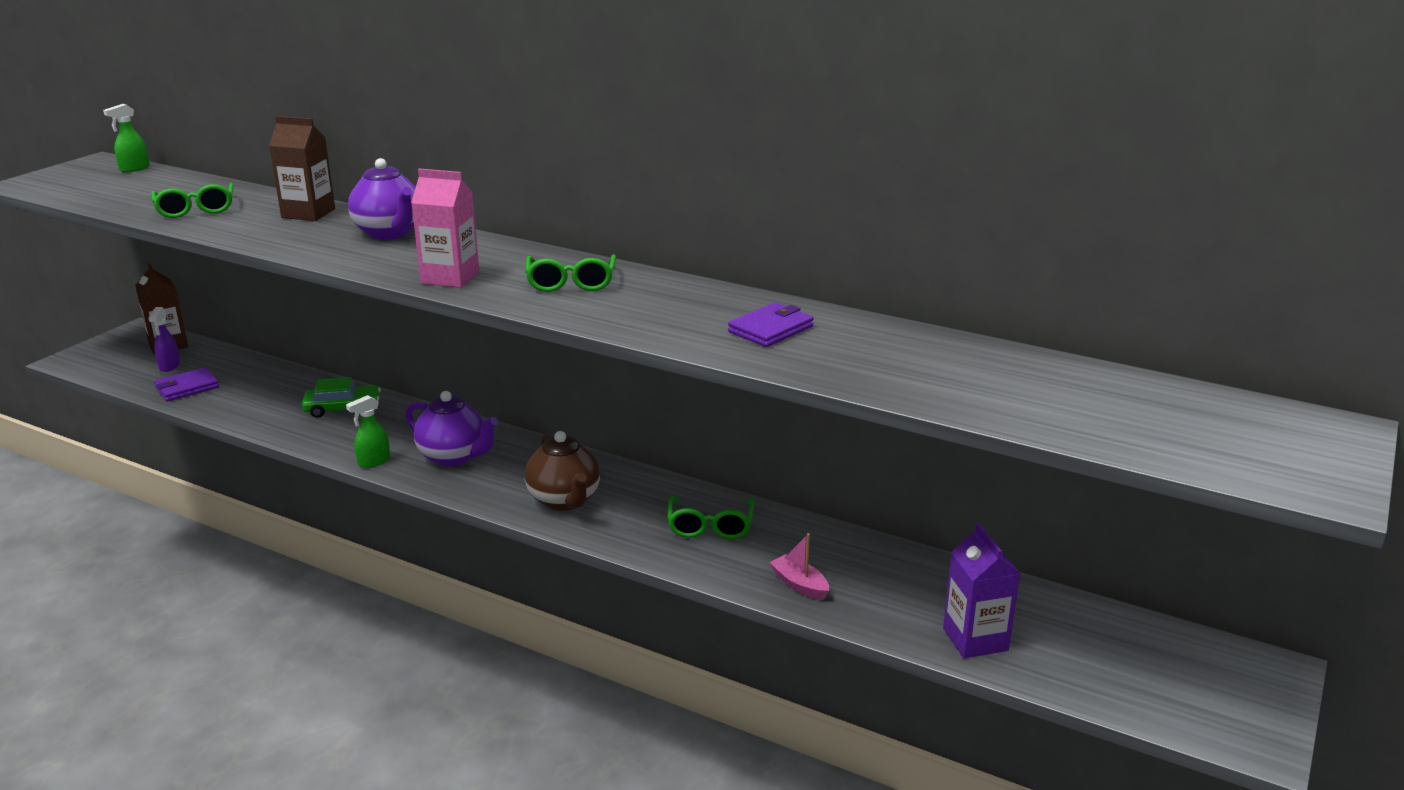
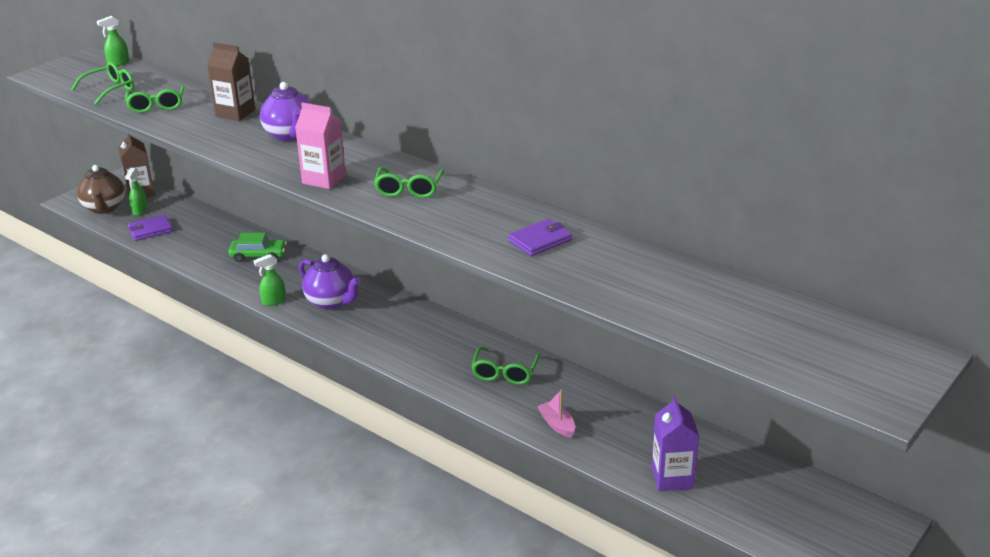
camera: 10 degrees right, 5 degrees up
purple spray bottle [149,307,180,372] -> green spray bottle [125,168,148,216]
brown teapot [525,431,600,511] -> brown teapot moved to [77,165,125,214]
none -> green glasses [71,62,134,105]

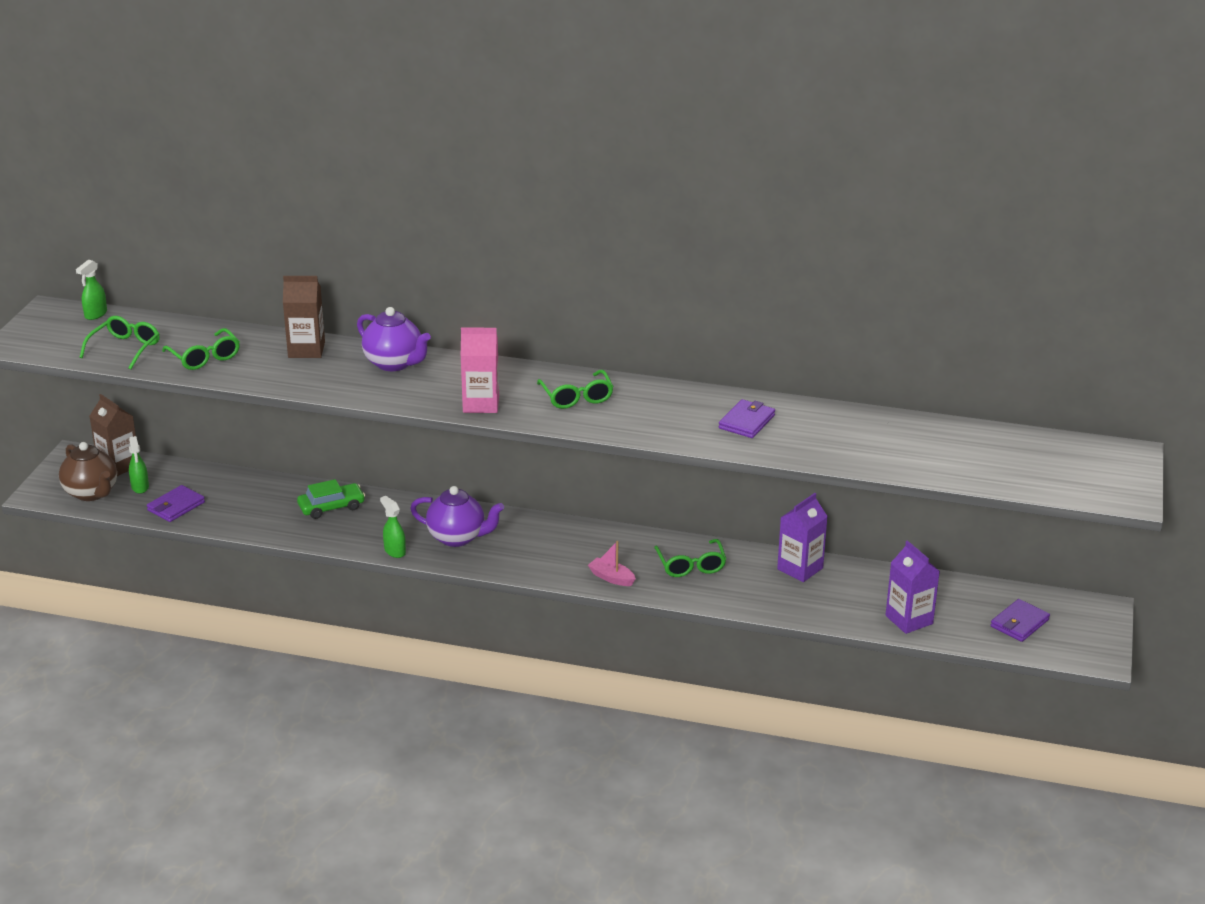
camera: 25 degrees left, 0 degrees up
green spray bottle [253,254,286,306] -> green spray bottle turned 105 degrees clockwise [380,496,406,558]
pink boat [537,389,575,438] -> pink boat moved to [588,541,636,586]
none -> purple carton [777,493,828,582]
none -> purple wallet [991,599,1050,642]

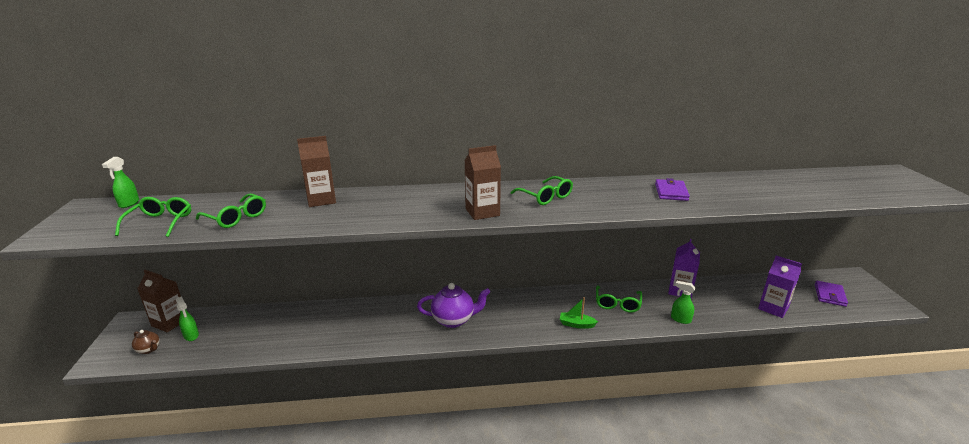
camera: 20 degrees left, 5 degrees down
brown teapot [59,442,117,501] -> brown teapot [132,330,160,354], size x0.52
purple wallet [147,485,205,522] -> none
green car [297,479,365,519] -> none
purple teapot [357,307,431,371] -> none
green spray bottle [380,496,406,558] -> green spray bottle moved to [671,281,695,324]
pink carton [461,327,499,413] -> brown carton [465,145,501,220]
pink boat [588,541,636,586] -> green boat [560,297,598,329]
green glasses [654,539,726,577] -> green glasses turned 45 degrees clockwise [596,285,642,313]

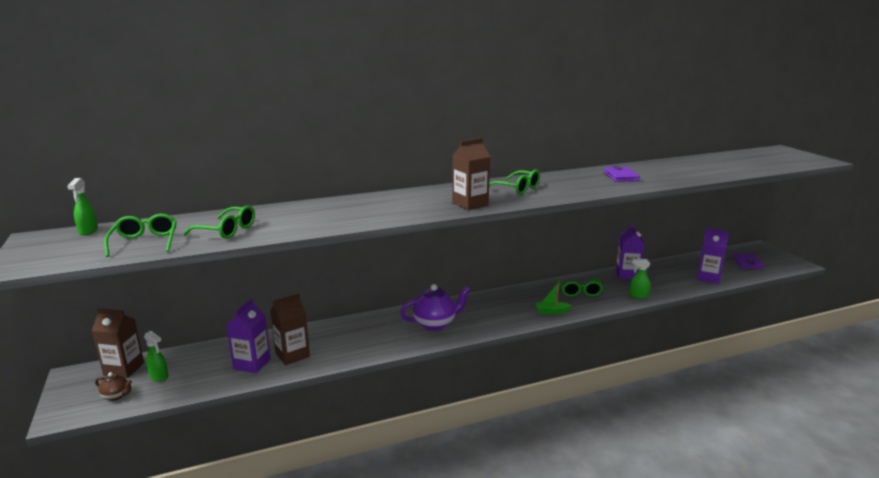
camera: 15 degrees left, 5 degrees down
brown carton [297,136,336,207] -> brown carton moved to [270,294,310,365]
none -> purple carton [226,299,271,373]

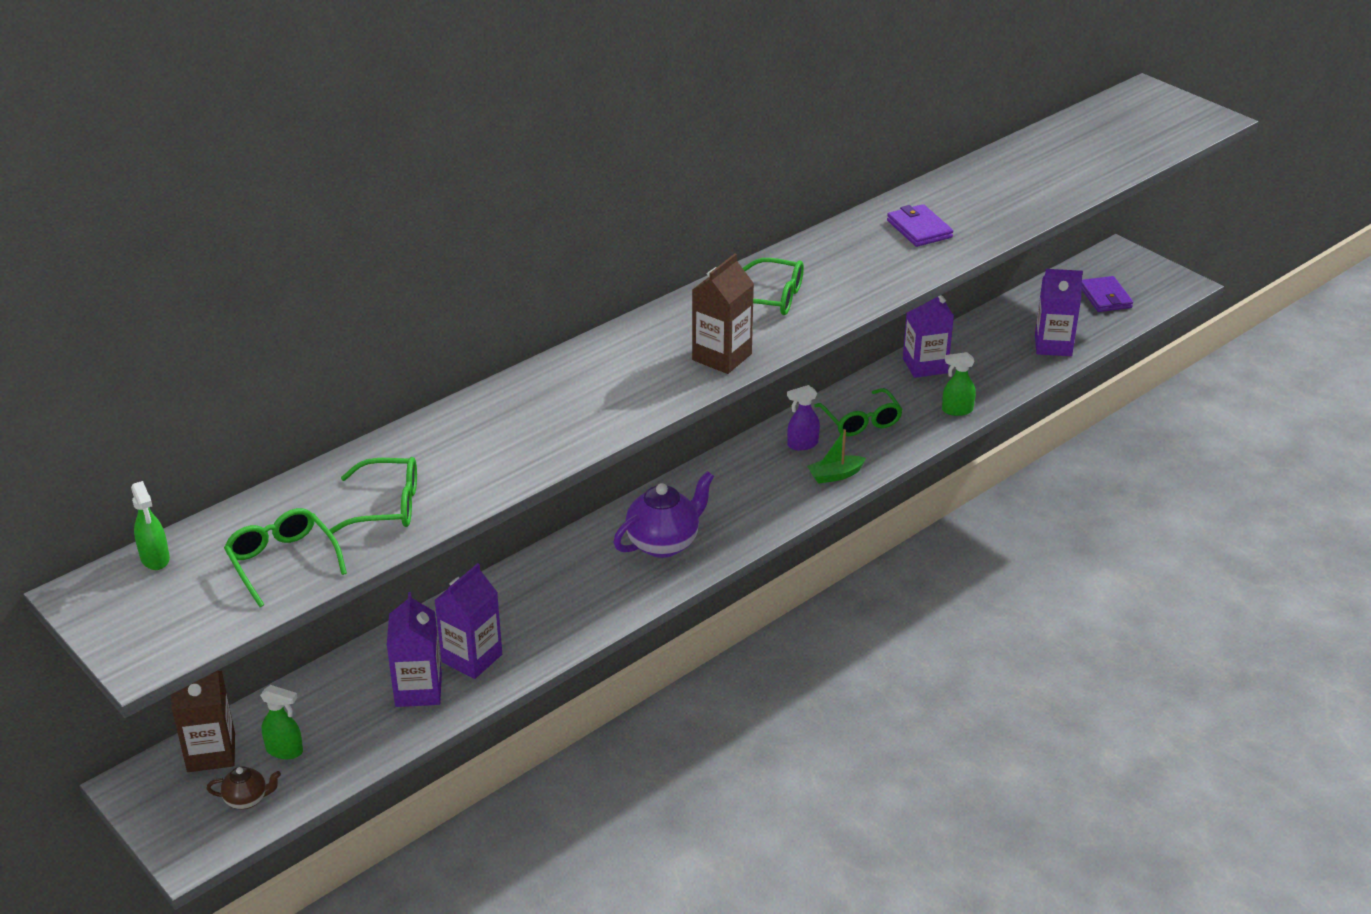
camera: 20 degrees left, 15 degrees up
brown carton [270,294,310,365] -> purple carton [434,563,502,679]
none -> purple spray bottle [787,385,820,451]

